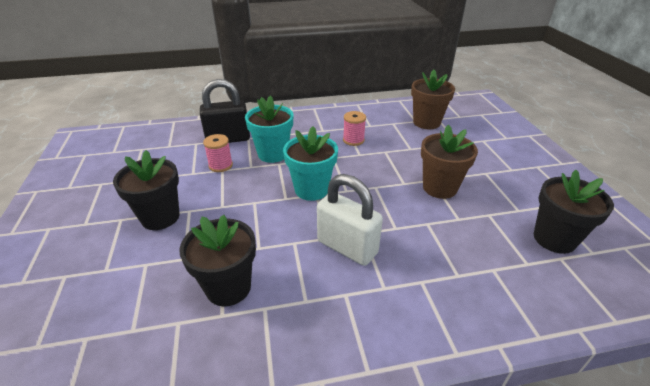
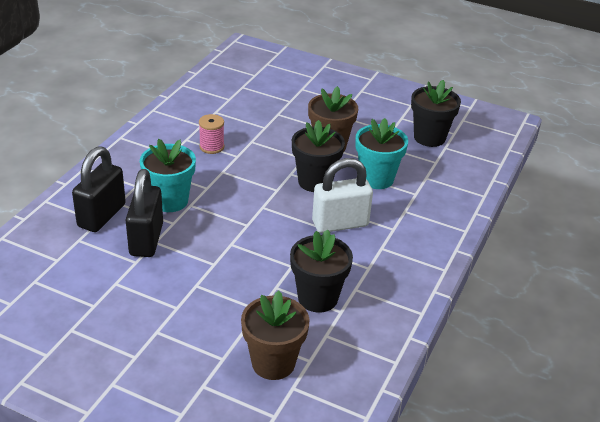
camera: 55 degrees left, 0 degrees up
black flower pot [113,150,180,230] -> black flower pot moved to [292,120,345,192]
pink spool [203,134,233,172] -> black padlock [126,169,163,257]
turquoise flower pot [283,126,338,201] -> turquoise flower pot moved to [355,118,408,189]
brown flower pot [411,70,455,129] -> brown flower pot moved to [241,290,309,380]

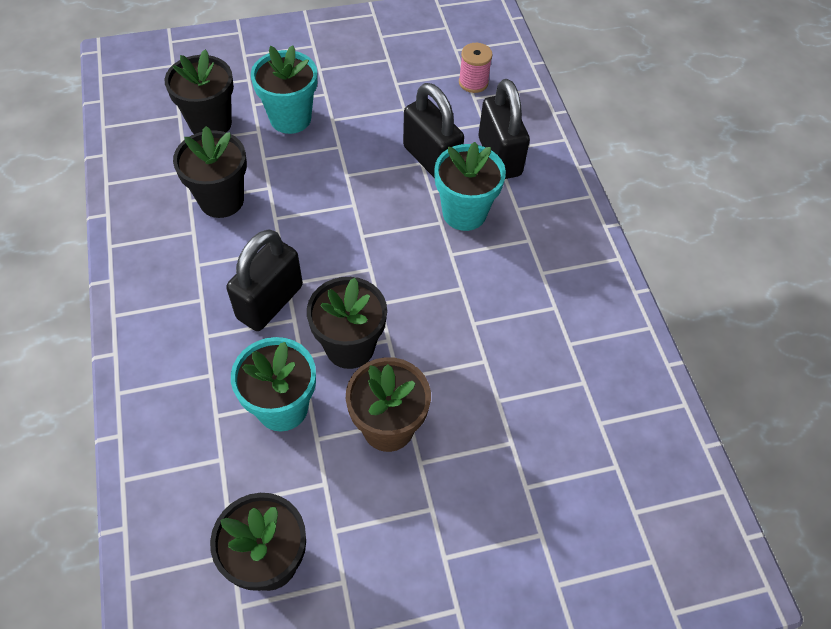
camera: 140 degrees right, 20 degrees up
pink spool [199,114,224,154] -> pink spool moved to [459,43,493,93]
brown flower pot [241,290,309,380] -> black flower pot [165,49,234,134]
white padlock [312,158,373,233] -> black padlock [226,229,303,331]
none -> turquoise flower pot [251,45,317,134]

